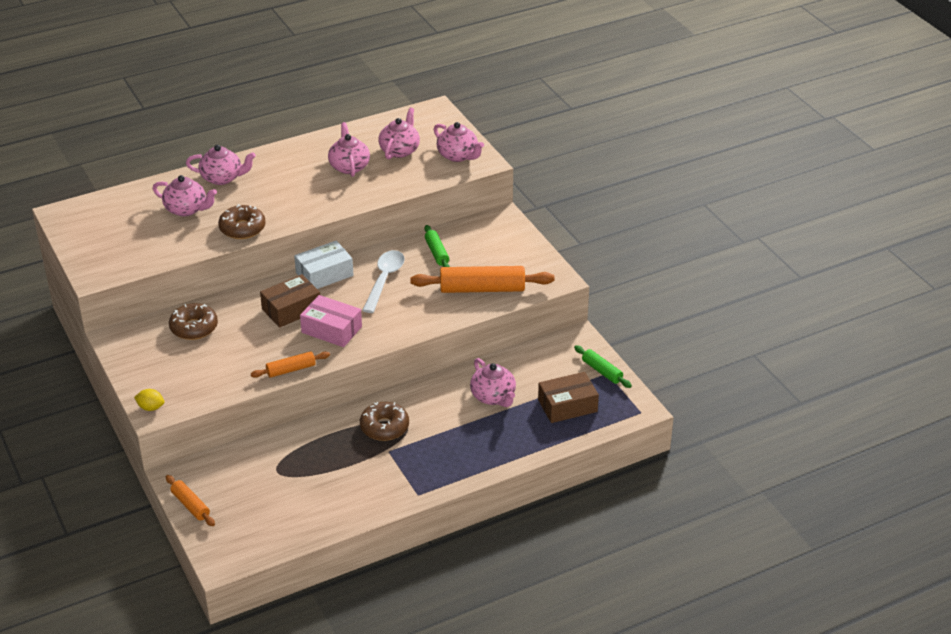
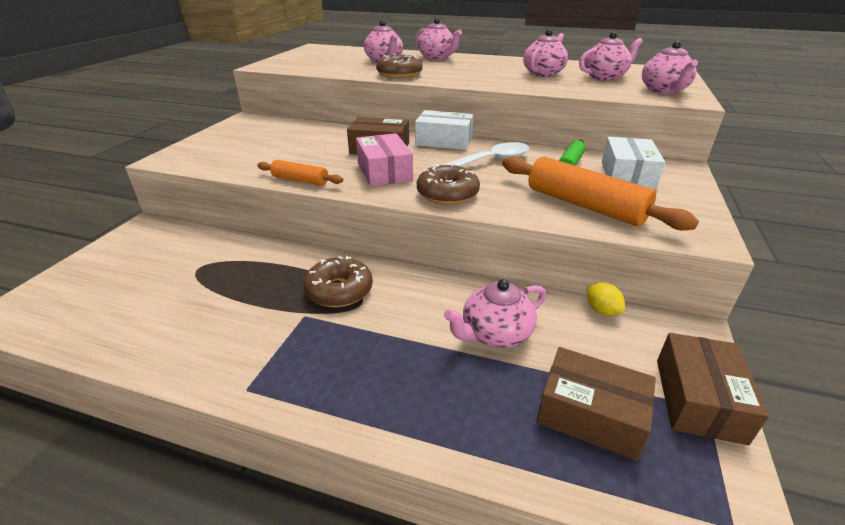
camera: 45 degrees right, 5 degrees down
yellow lemon [134,389,165,411] -> yellow lemon moved to [587,282,625,316]
orange rolling pin [166,475,215,526] -> none
brown donut [169,303,218,340] -> brown donut moved to [417,164,480,205]
pink teapot [470,358,516,407] -> pink teapot turned 45 degrees clockwise [444,279,546,348]
green rolling pin [574,345,632,388] -> brown box [657,333,769,445]
none -> white box [602,137,665,190]

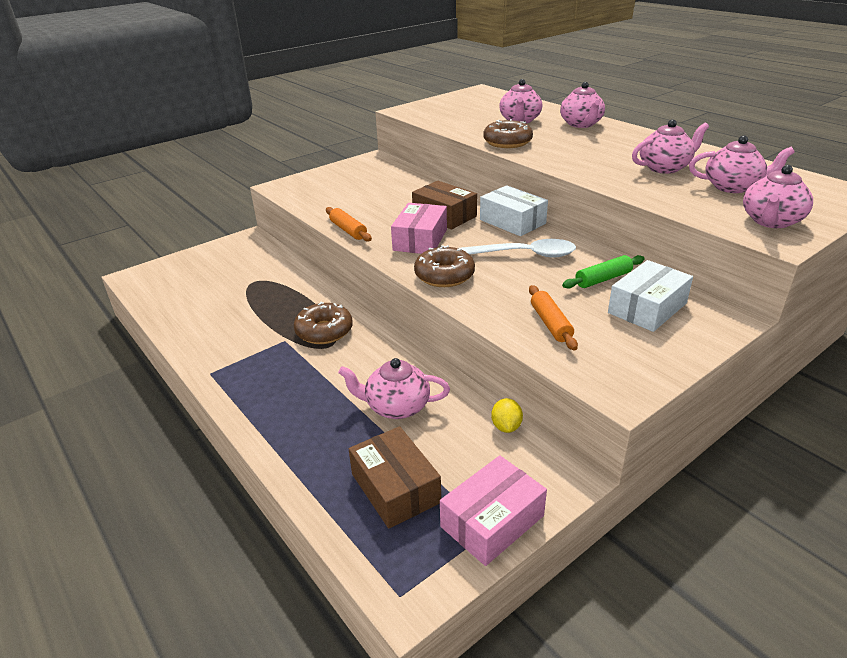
camera: 35 degrees right, 0 degrees up
orange rolling pin [502,156,699,230] -> orange rolling pin [529,285,578,350], size x0.54
brown box [657,333,769,445] -> pink box [440,455,547,566]

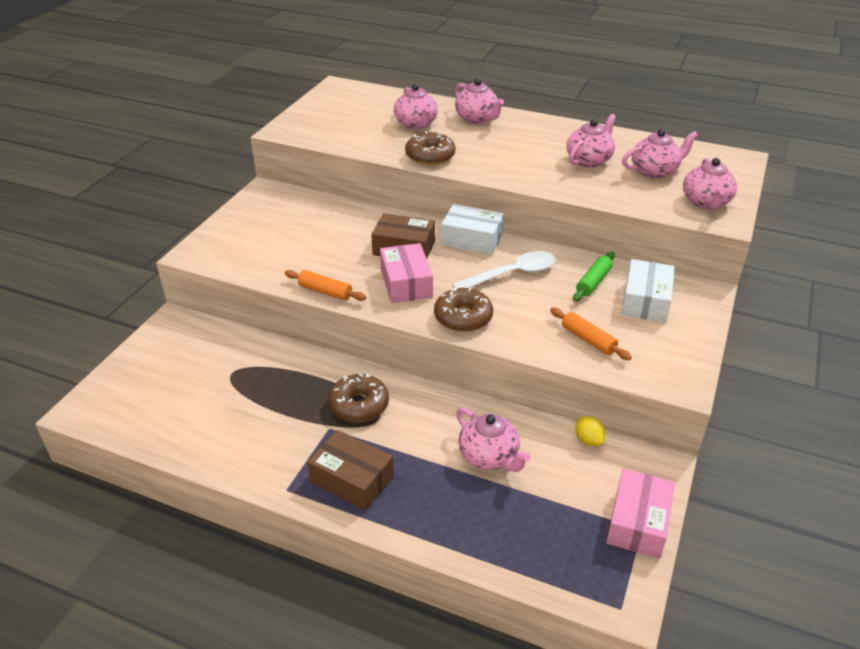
camera: 30 degrees left, 5 degrees up
pink teapot [338,358,450,419] -> pink teapot turned 105 degrees counterclockwise [456,407,530,472]
brown box [349,426,441,529] -> brown box moved to [308,430,394,510]

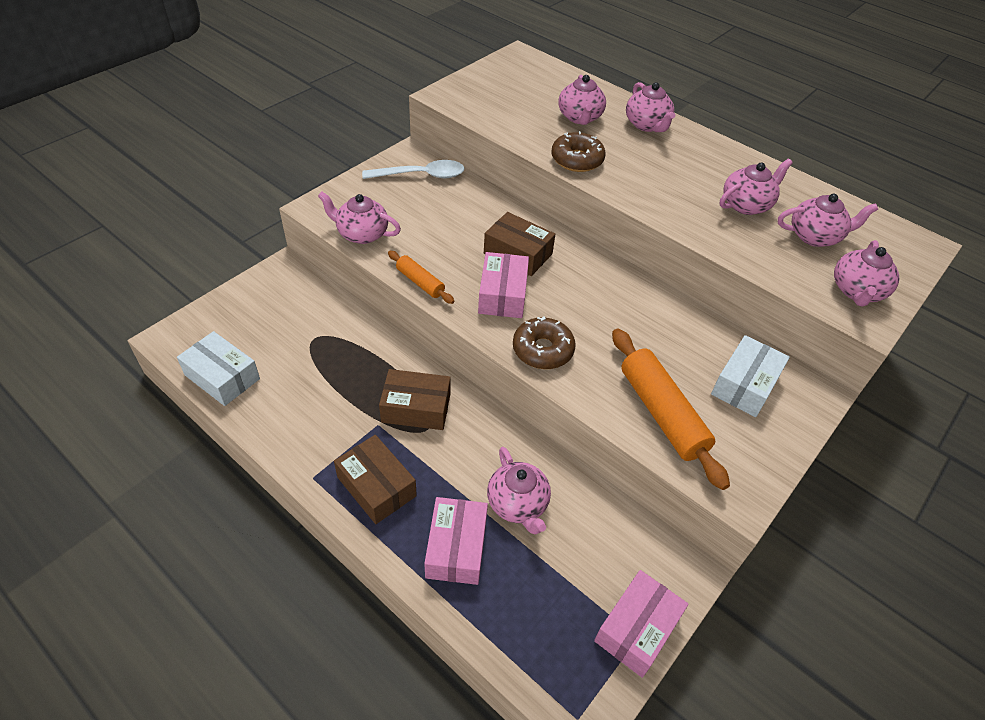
camera: 15 degrees right, 10 degrees up
brown donut [328,374,389,423] -> brown box [379,369,451,430]
white box [441,204,504,255] -> white box moved to [177,331,260,406]
white spoon [452,251,555,288] -> white spoon moved to [362,160,464,179]
orange rolling pin [550,307,632,360] -> orange rolling pin [612,329,730,490], size x1.85
green rolling pin [573,252,615,301] -> none
yellow lemon [575,416,605,446] -> none
none -> pink teapot [318,191,401,244]
none -> pink box [424,497,488,585]

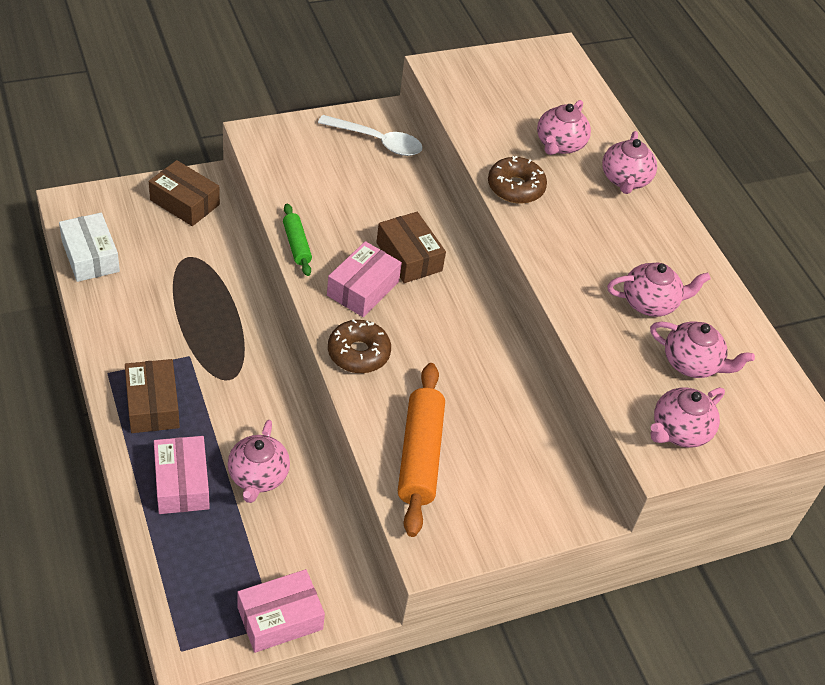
camera: 25 degrees right, 0 degrees up
pink teapot [318,191,401,244] -> none
brown box [379,369,451,430] -> brown box moved to [149,160,220,226]
orange rolling pin [388,251,454,304] -> green rolling pin [283,203,312,276]
pink box [424,497,488,585] -> pink box turned 45 degrees counterclockwise [154,436,210,514]
white box [711,335,790,417] -> none

